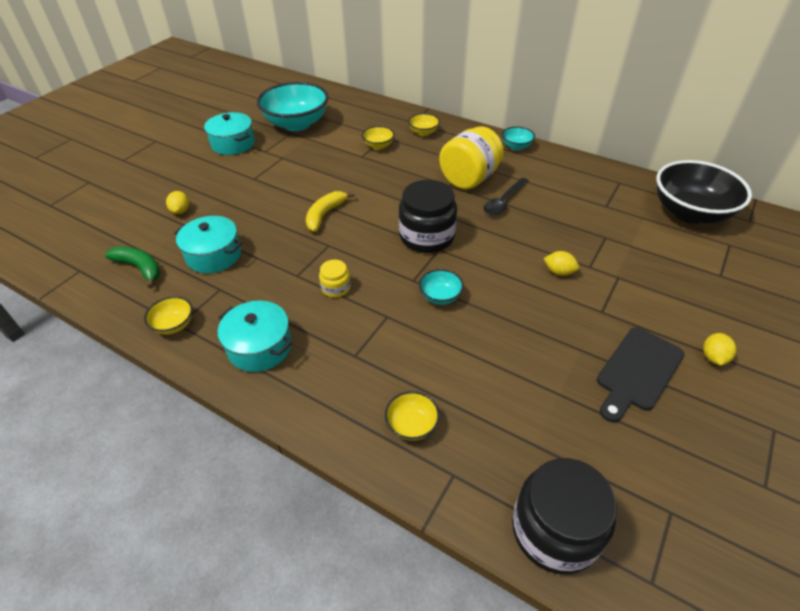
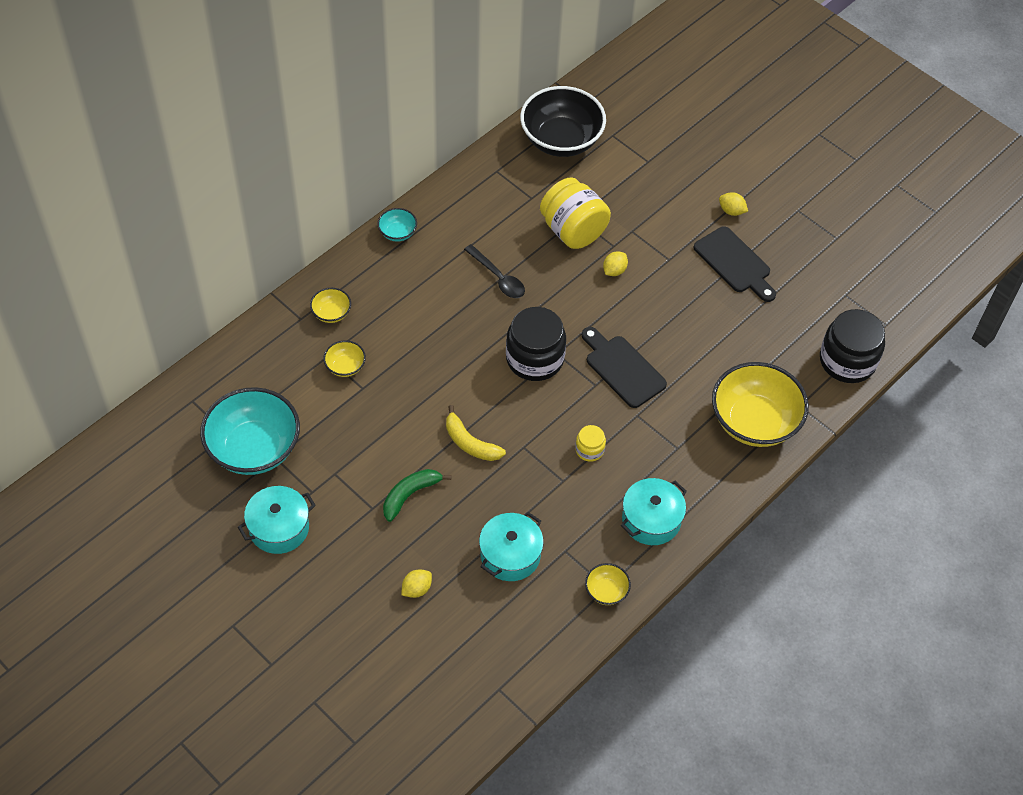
camera: 80 degrees left, 10 degrees up
green banana [105,247,160,288] -> green banana moved to [383,469,451,522]
yellow lemon [166,191,189,214] -> yellow lemon turned 45 degrees counterclockwise [401,570,432,598]
yellow bowl [385,391,440,441] -> yellow bowl [712,362,809,447], size x2.25
turquoise bowl [419,269,464,305] -> black cutting board [582,327,667,408]
yellow jar [439,126,504,189] -> yellow jar moved to [540,177,611,249]

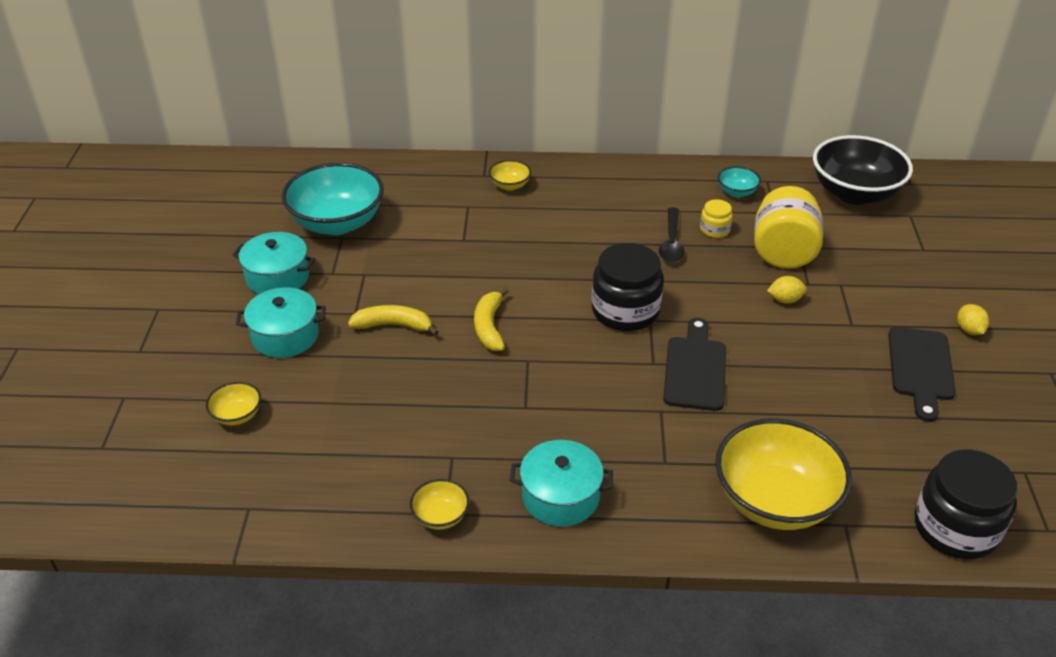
camera: 50 degrees right, 15 degrees down
yellow bowl [323,340,366,377] -> yellow bowl moved to [206,382,261,425]
turquoise bowl [377,208,417,242] -> turquoise bowl moved to [718,166,761,197]
green banana [383,469,451,522] -> yellow banana [348,305,439,336]
yellow lemon [401,570,432,598] -> none
turquoise pot [479,512,544,581] -> turquoise pot moved to [236,287,326,358]
yellow jar [575,425,606,462] -> yellow jar moved to [700,199,733,238]

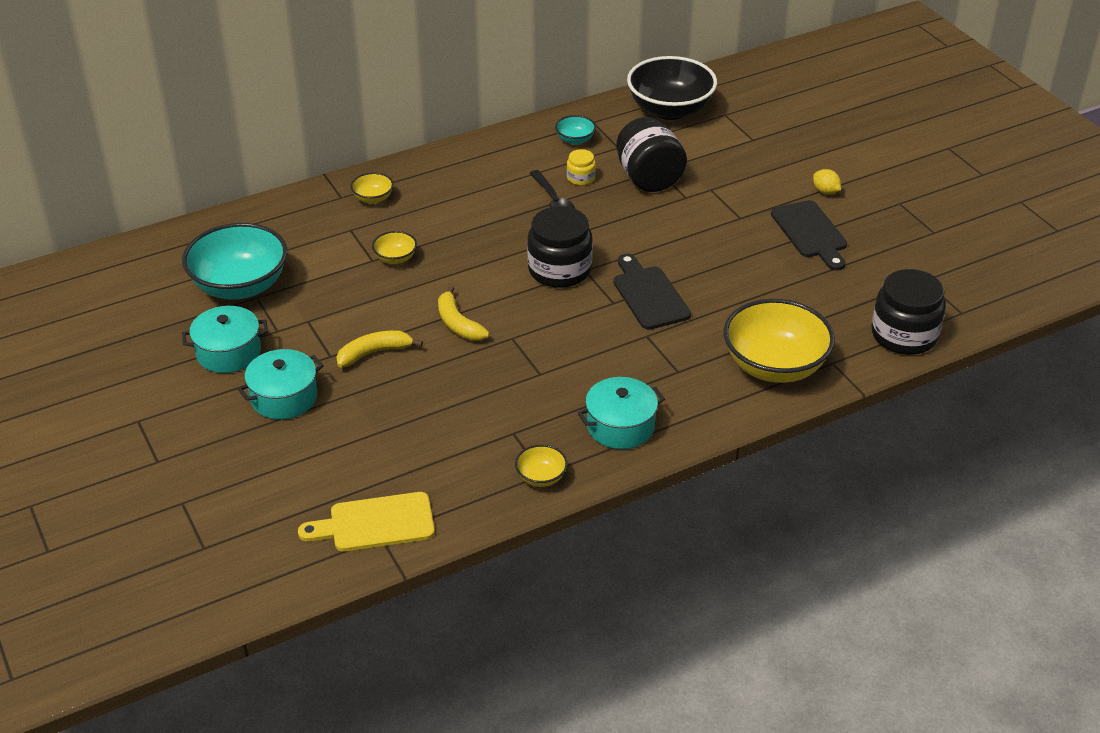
camera: 30 degrees left, 0 degrees up
yellow bowl [206,382,261,425] -> yellow bowl moved to [372,231,417,264]
yellow jar [754,186,823,269] -> black jar [616,117,687,192]
yellow lemon [767,276,807,304] -> none
none -> yellow cutting board [298,492,435,552]

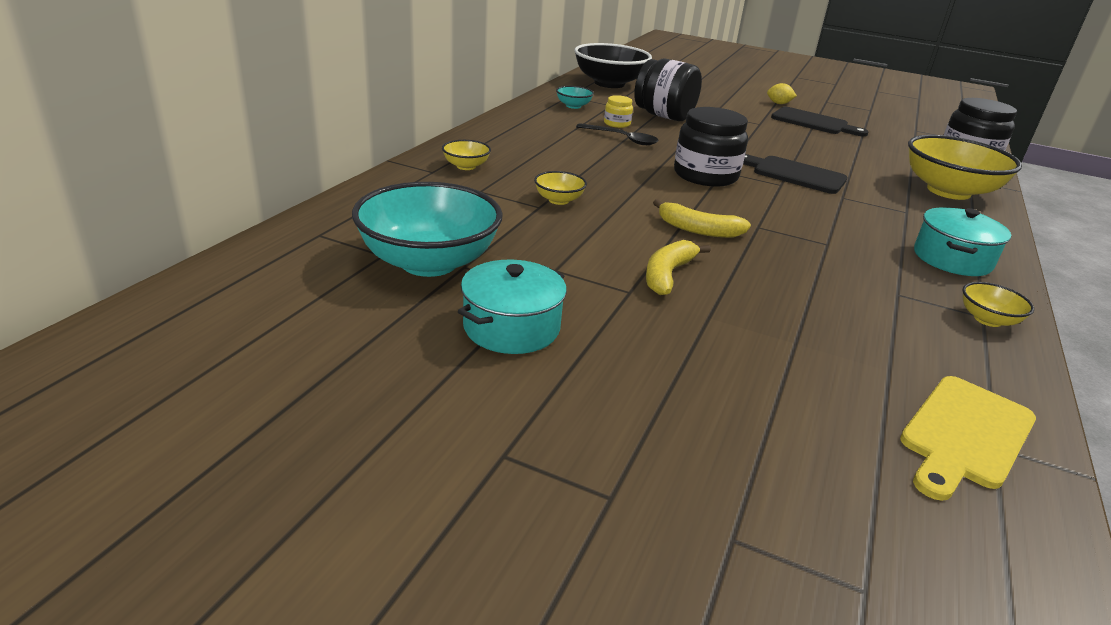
camera: 40 degrees left, 10 degrees down
turquoise pot [238,349,324,420] -> none

